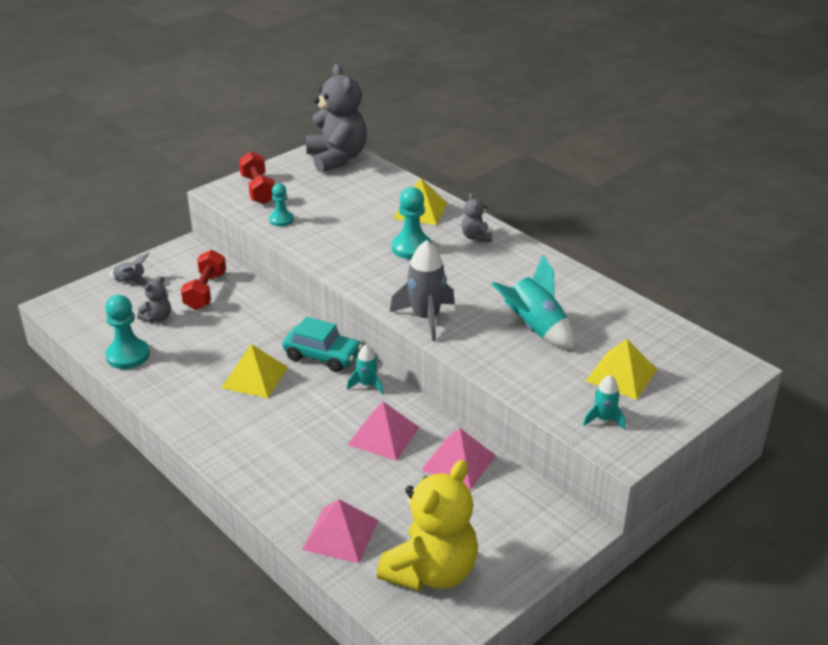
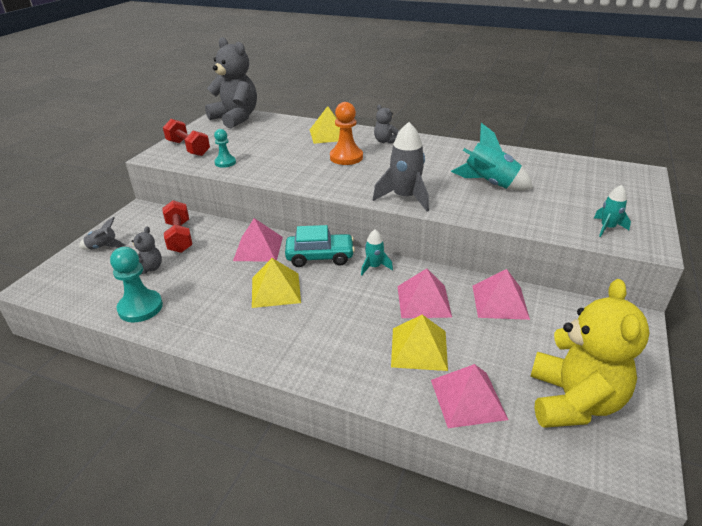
camera: 25 degrees left, 0 degrees up
turquoise pawn [392,187,432,259] -> orange pawn [330,102,363,165]
yellow pyramid [586,339,658,400] -> yellow pyramid moved to [391,315,448,371]
none -> pink pyramid [233,218,283,262]

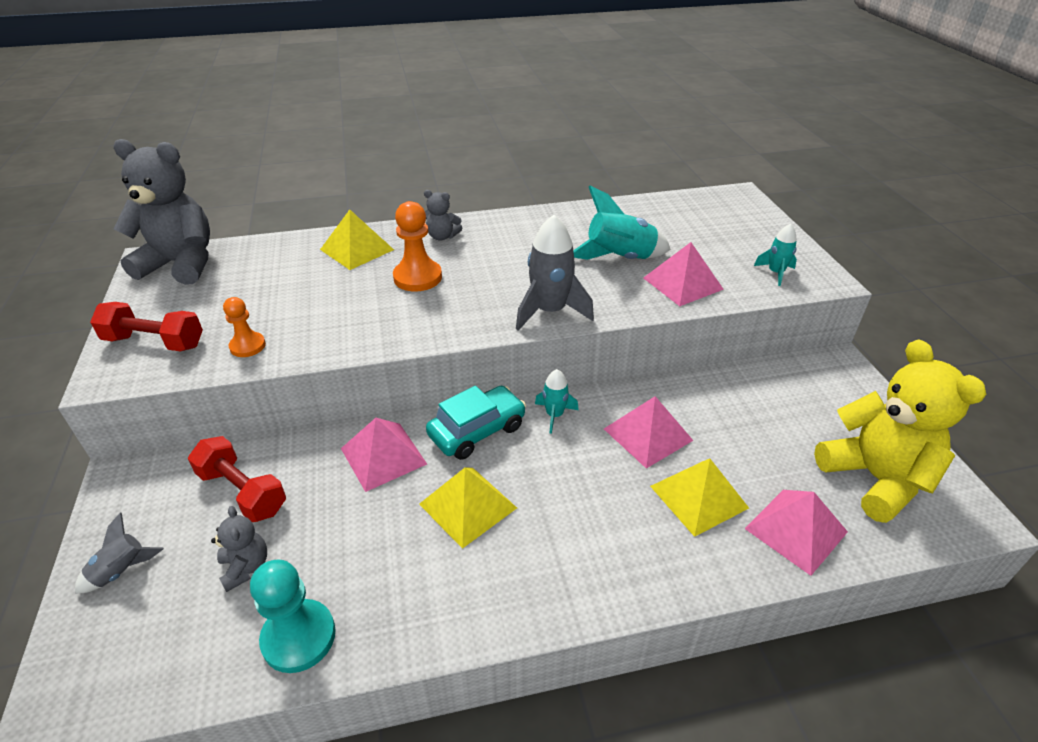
camera: 35 degrees left, 5 degrees up
turquoise pawn [214,129,236,168] -> orange pawn [223,297,266,357]
pink pyramid [473,269,530,320] -> pink pyramid moved to [644,242,724,306]

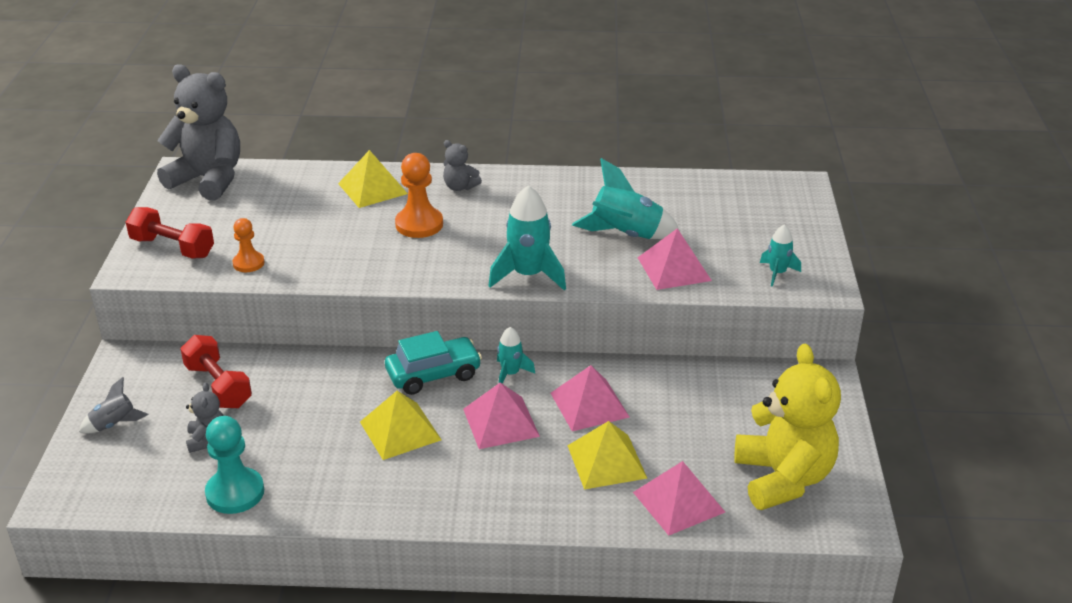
camera: 15 degrees right, 5 degrees down
pink pyramid [341,418,427,492] -> pink pyramid moved to [463,383,540,449]
grey rocket [516,215,594,331] -> turquoise rocket [489,185,566,290]

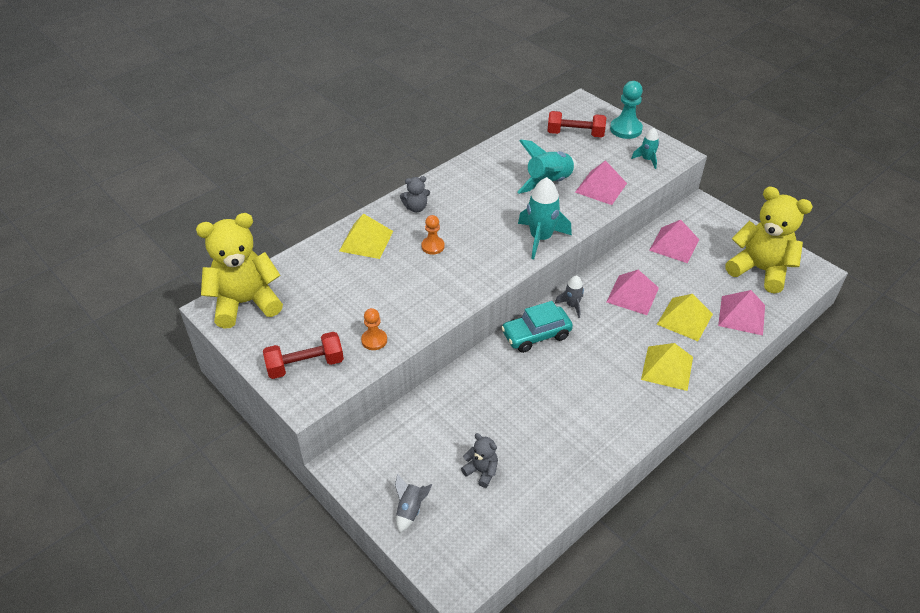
camera: 45 degrees left, 10 degrees up
grey teddy bear [157,64,240,201] -> yellow teddy bear [196,213,283,328]
red dumbbell [181,335,252,408] -> red dumbbell moved to [547,111,606,137]
turquoise pawn [205,416,264,514] -> turquoise pawn moved to [610,81,643,139]
yellow pyramid [360,391,442,460] -> yellow pyramid moved to [641,343,693,391]
turquoise car [385,331,482,395] -> turquoise car turned 135 degrees counterclockwise [501,301,573,353]
orange pawn [395,153,443,238] -> orange pawn [421,215,445,255], size x0.62
pink pyramid [463,383,540,449] -> pink pyramid moved to [649,220,699,263]
turquoise rocket [497,327,535,384] -> grey rocket [555,275,584,318]

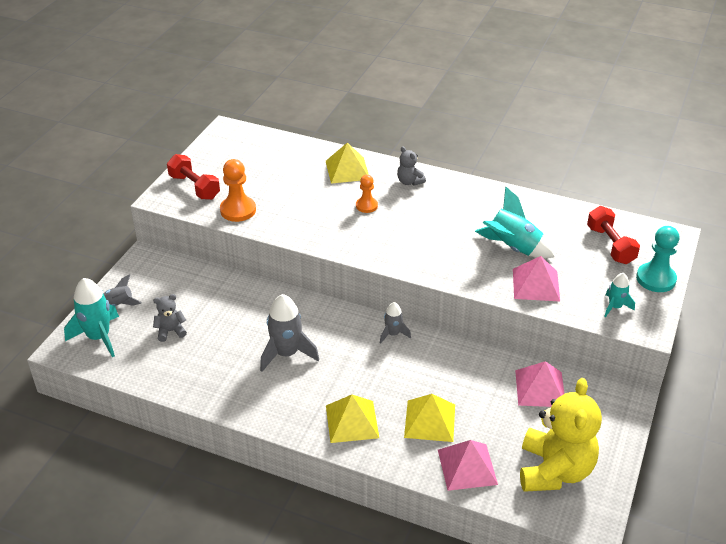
camera: 65 degrees right, 5 degrees down
yellow teddy bear [196,213,283,328] -> none
orange pawn [361,308,387,350] -> orange pawn [220,159,256,222], size x1.61
grey teddy bear [461,433,498,488] -> grey teddy bear turned 120 degrees counterclockwise [153,294,187,342]
turquoise car [501,301,573,353] -> none
turquoise rocket [518,177,572,259] -> turquoise rocket moved to [64,278,119,357]
pink pyramid [606,270,659,315] -> none
none -> grey rocket [260,294,319,372]

